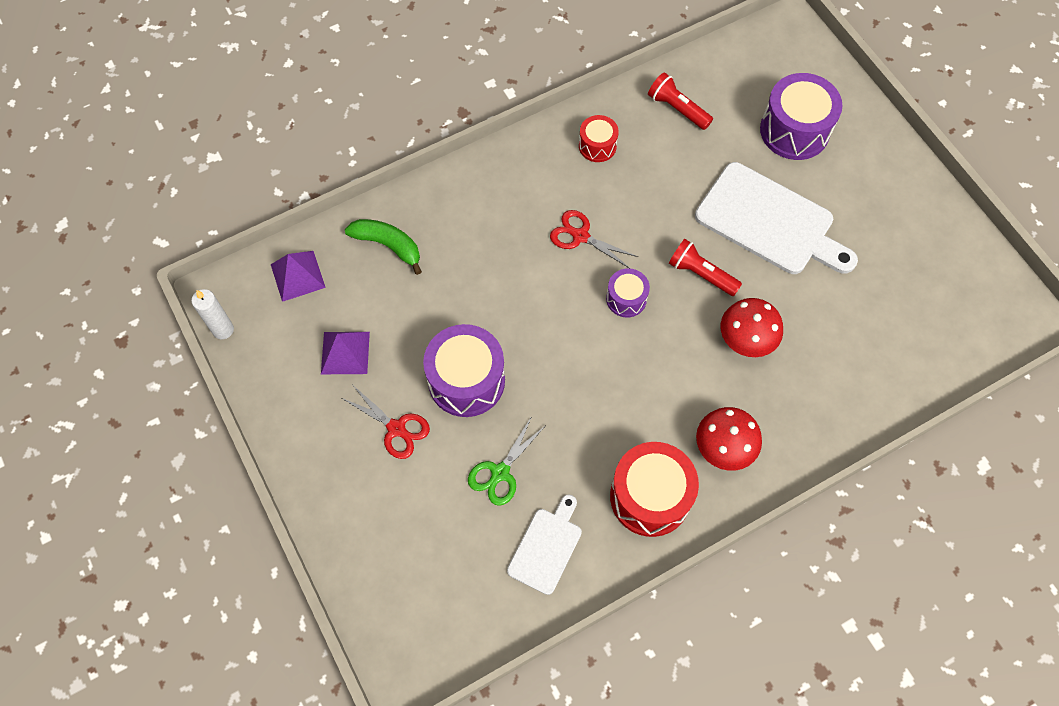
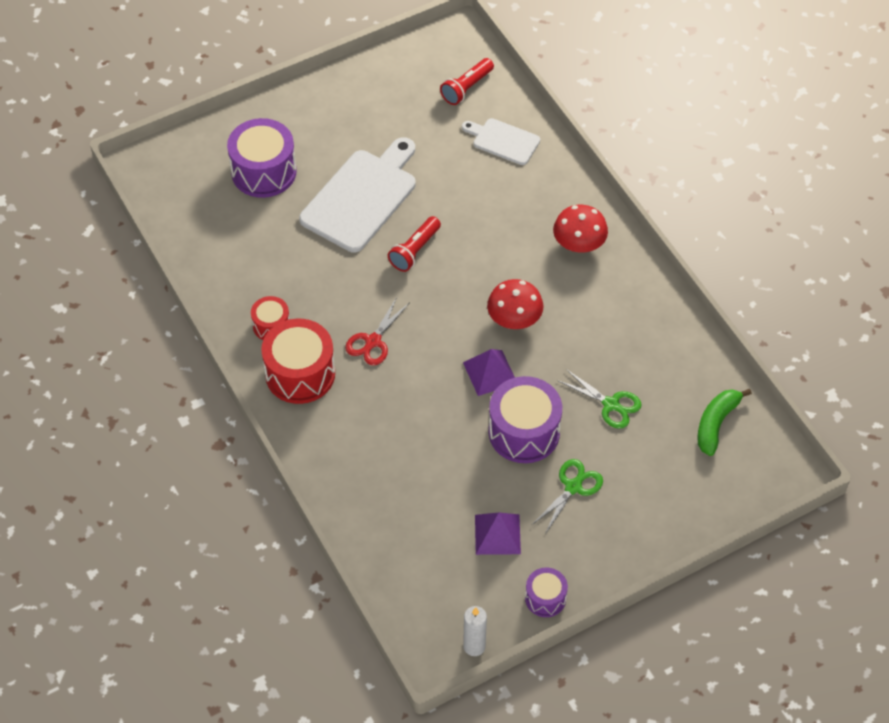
camera: 90 degrees left, 10 degrees down
purple pyramid [271,251,326,302] -> purple pyramid moved to [463,349,515,396]
red scissors [342,386,430,459] -> green scissors [532,459,603,534]
green banana [345,219,422,275] -> green banana moved to [697,389,752,456]
white cutting board [507,495,582,595] -> white cutting board moved to [462,118,540,165]
purple drum [606,268,650,317] -> purple drum moved to [525,568,568,617]
red drum [610,442,699,537] -> red drum moved to [261,319,335,404]
red flashlight [648,72,713,130] -> red flashlight moved to [440,58,494,105]
red mushroom [721,298,783,357] -> red mushroom moved to [487,279,543,329]

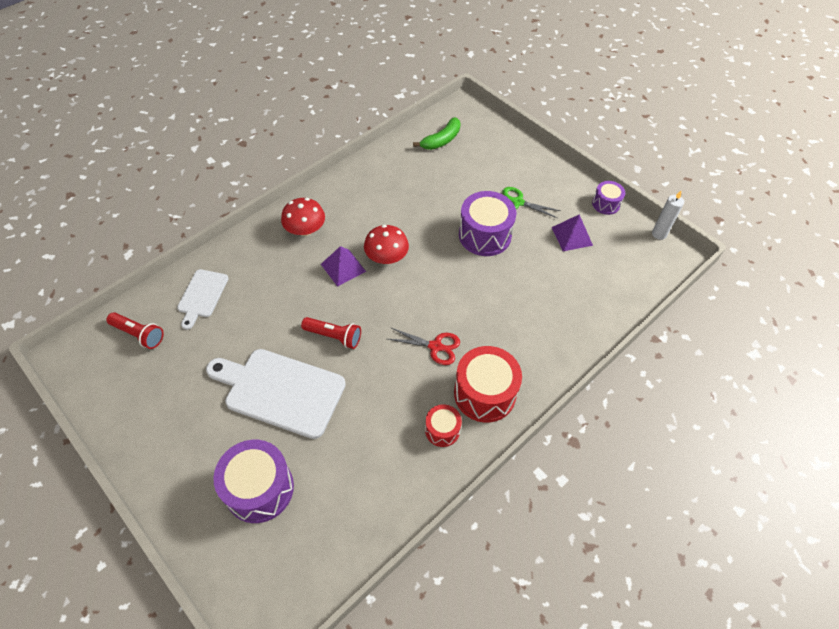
camera: 105 degrees left, 0 degrees up
purple pyramid [463,349,515,396] -> purple pyramid moved to [321,246,366,287]
green scissors [557,369,642,429] -> none
green banana [697,389,752,456] -> green banana turned 60 degrees counterclockwise [413,117,461,150]

